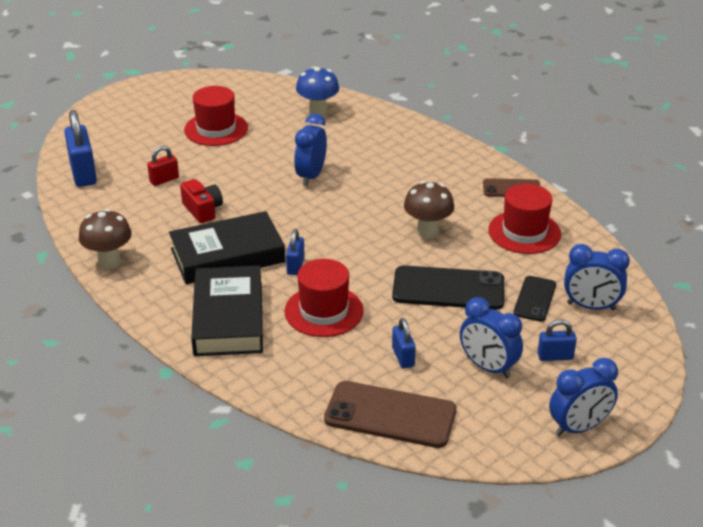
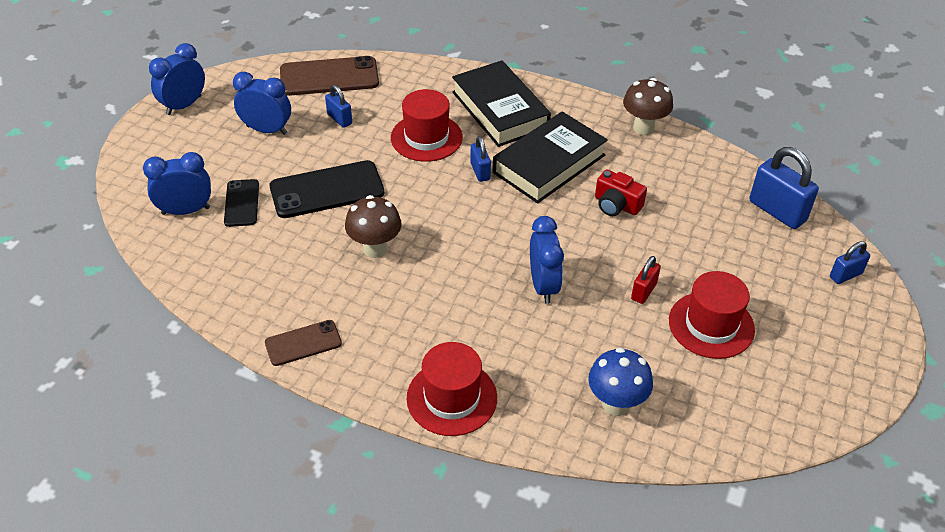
camera: 155 degrees right, 10 degrees up
red padlock [147,146,179,186] -> red padlock moved to [631,256,661,304]
red hat [488,184,561,254] -> red hat moved to [406,342,497,436]
blue padlock [538,320,577,361] -> blue padlock moved to [830,241,870,284]

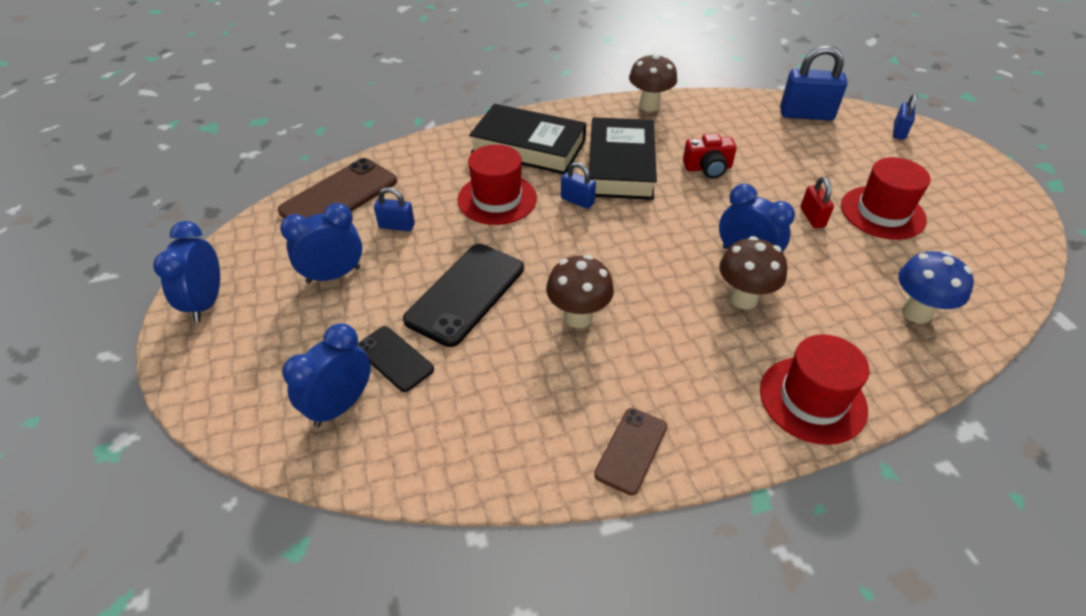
camera: 40 degrees left, 0 degrees up
none -> brown mushroom [719,236,787,309]

